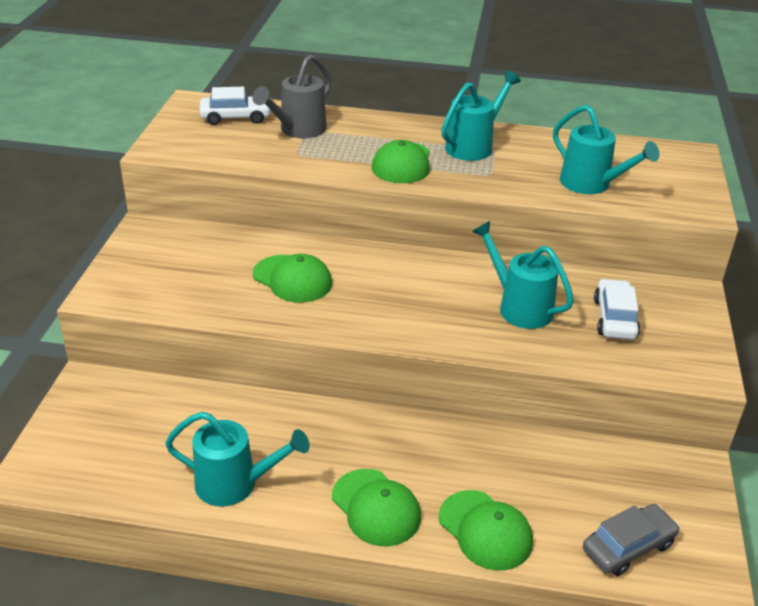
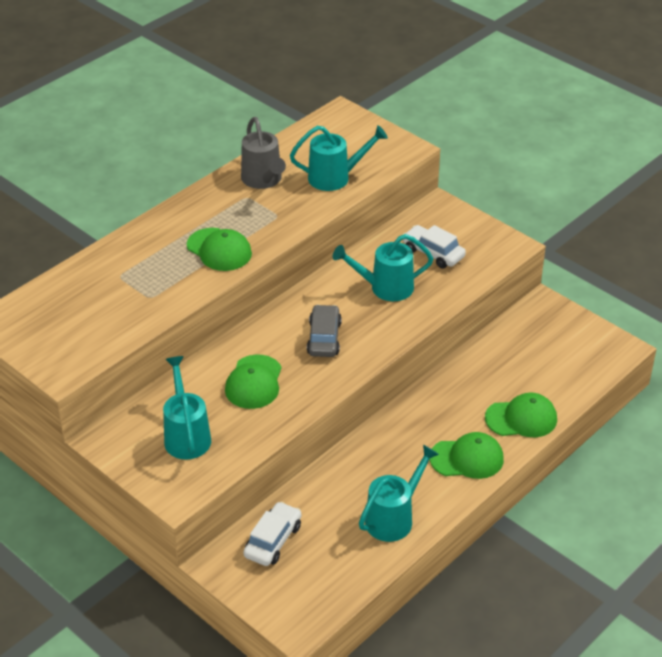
camera: 55 degrees left, 5 degrees up
white car [199,87,271,125] -> white car moved to [243,501,301,566]
grey watering can [252,54,331,138] -> grey watering can moved to [241,117,286,189]
green cap [253,254,332,303] -> green cap turned 120 degrees clockwise [225,355,282,409]
turquoise watering can [442,71,521,161] -> turquoise watering can moved to [163,356,211,460]
grey car [583,504,680,576] -> grey car moved to [307,304,342,357]

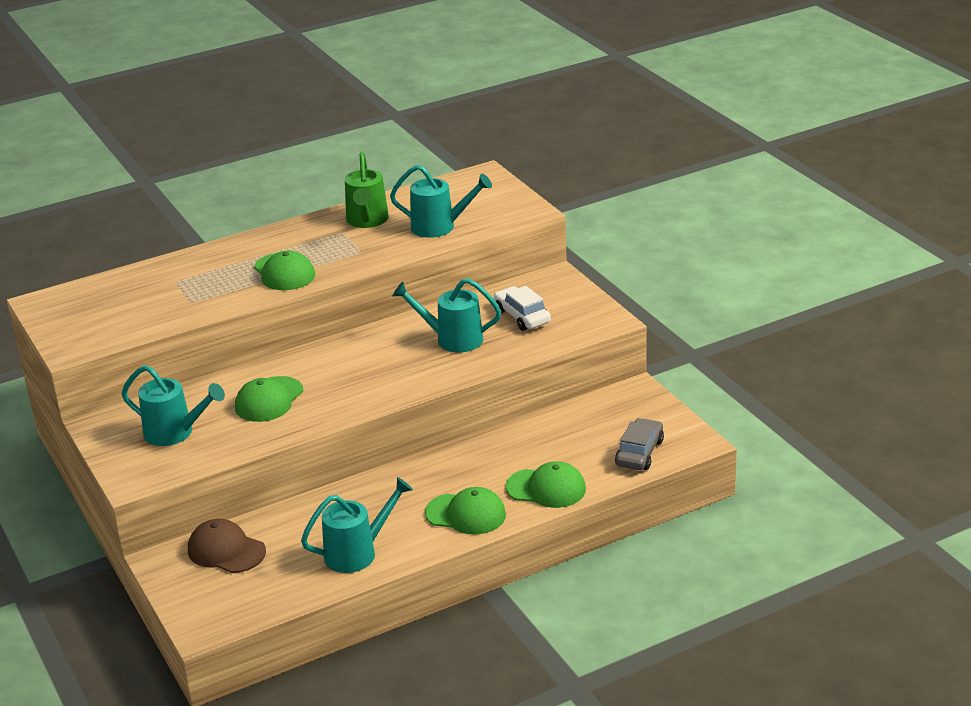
camera: 20 degrees right, 10 degrees down
turquoise watering can [163,356,211,460] -> turquoise watering can turned 105 degrees clockwise [121,365,225,446]
grey watering can [241,117,286,189] -> green watering can [345,152,389,228]
white car [243,501,301,566] -> brown cap [188,519,266,573]
grey car [307,304,342,357] -> grey car moved to [615,418,664,470]

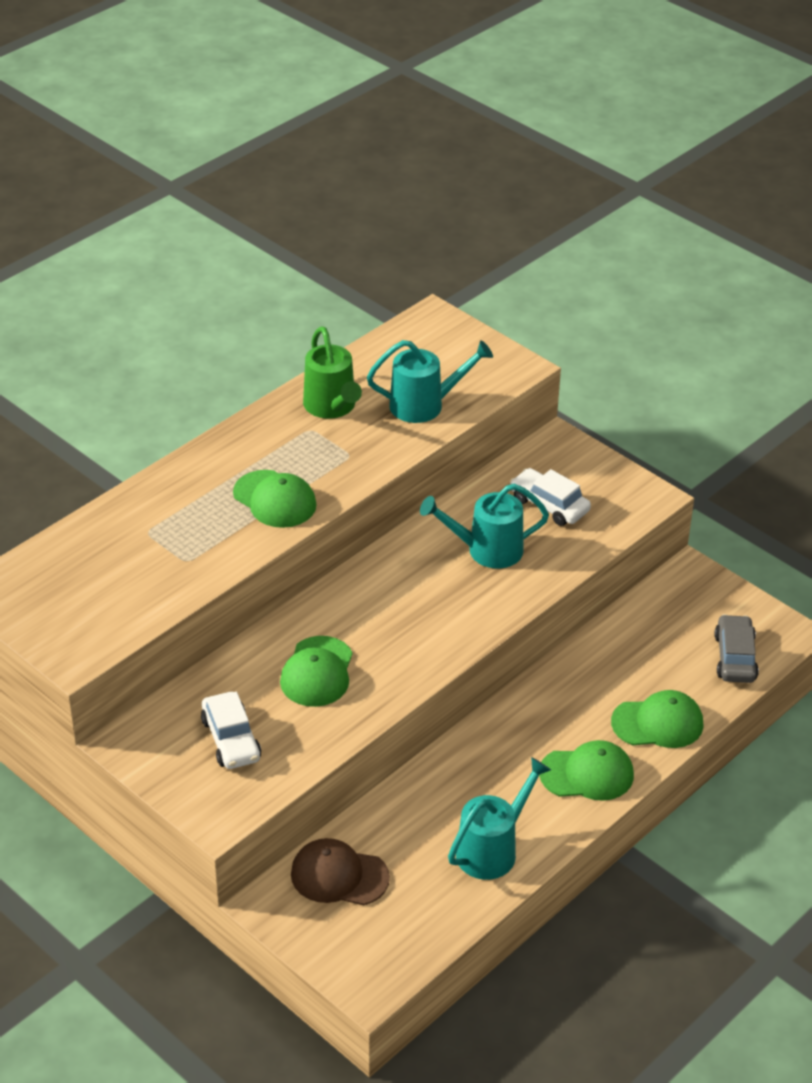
camera: 20 degrees left, 10 degrees up
turquoise watering can [121,365,225,446] -> white car [201,692,261,769]

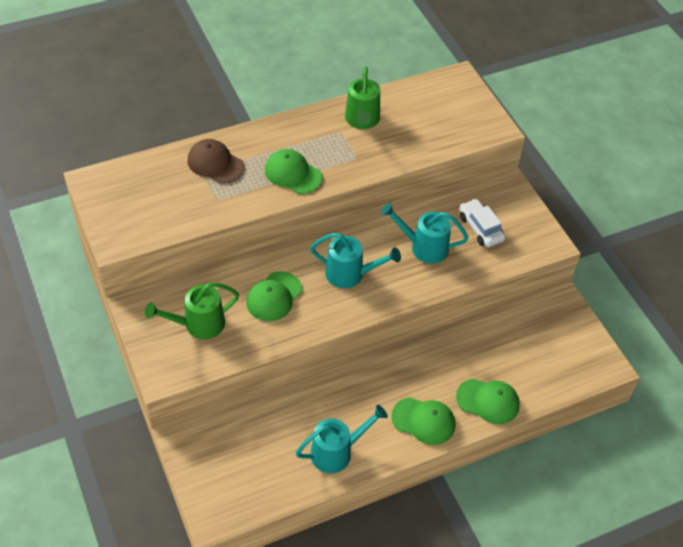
camera: 20 degrees right, 10 degrees up
white car [201,692,261,769] -> green watering can [145,282,239,339]
green cap [233,470,317,528] -> green cap turned 150 degrees clockwise [265,149,322,194]
brown cap [291,838,390,905] -> brown cap moved to [187,139,244,184]
turquoise watering can [367,340,493,423] -> turquoise watering can moved to [310,233,401,288]
grey car [714,614,759,683] -> none

